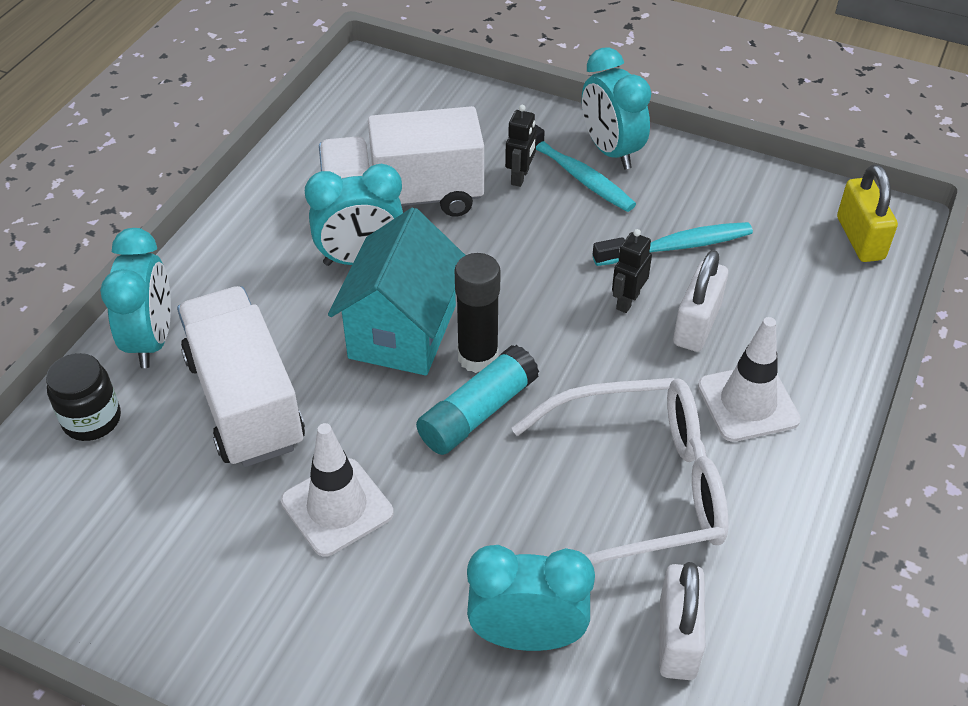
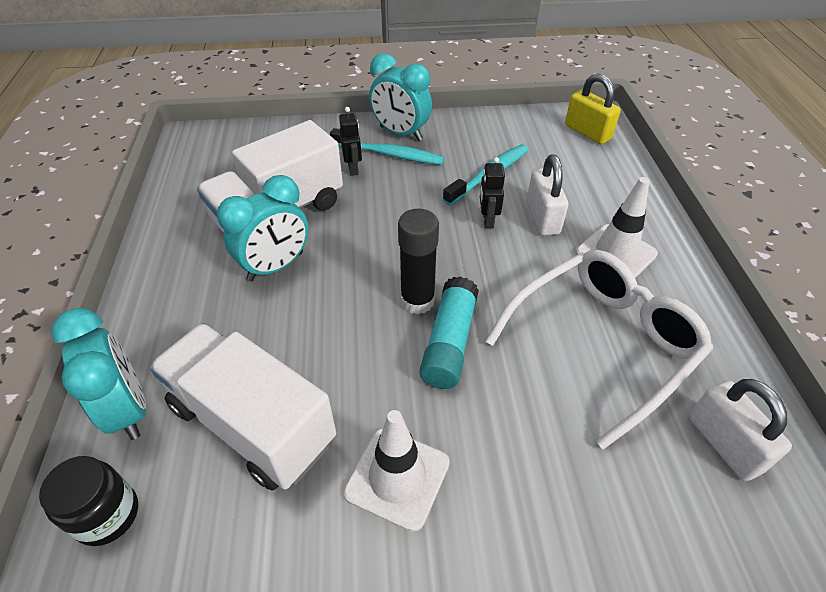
camera: 30 degrees left, 0 degrees up
turquoise house [328,207,466,376] -> none
turquoise clock [467,545,595,651] -> none

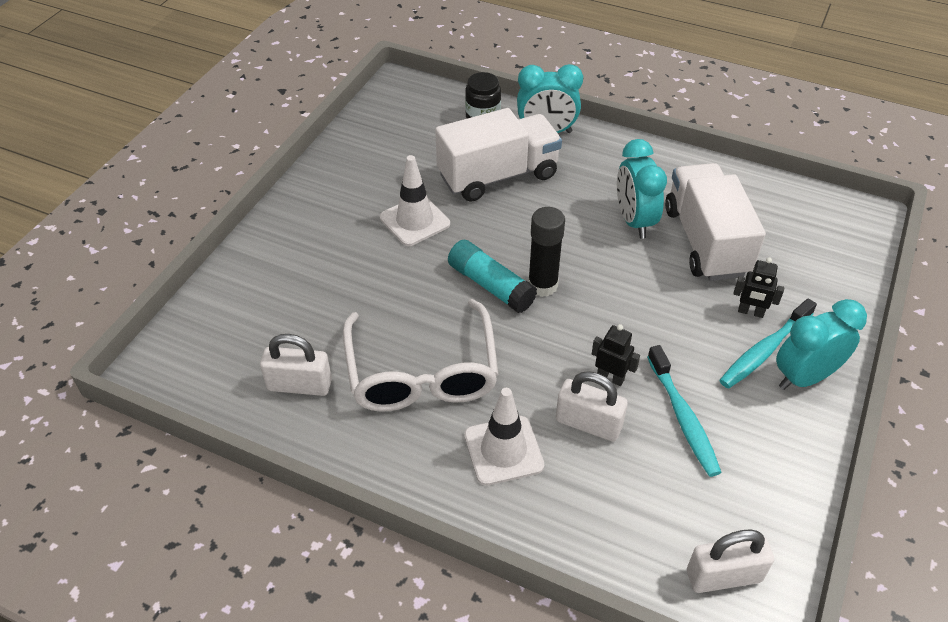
camera: 120 degrees right, 0 degrees up
yellow padlock [565,74,621,144] -> white padlock [687,529,774,593]

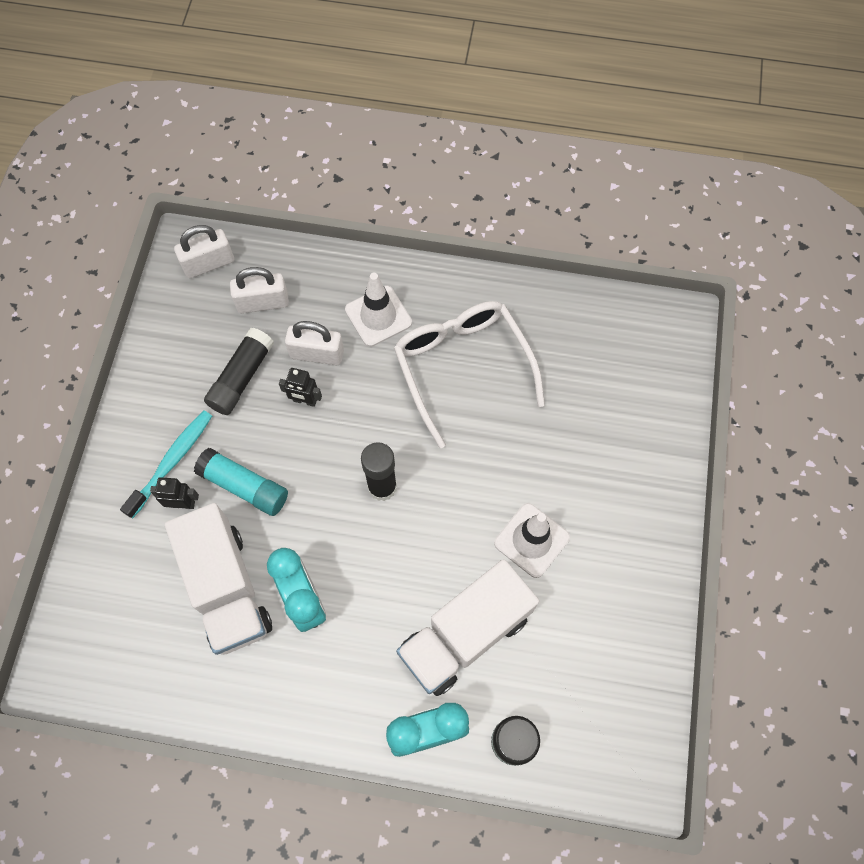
camera: 165 degrees right, 20 degrees up
white padlock [260,334,332,396] -> white padlock moved to [230,267,289,313]
turquoise glue stick [448,240,537,313] -> turquoise glue stick moved to [194,448,288,516]
turquoise toothbrush [647,345,722,477] -> black glue stick [204,328,274,415]
turquoise clock [776,299,867,390] -> none

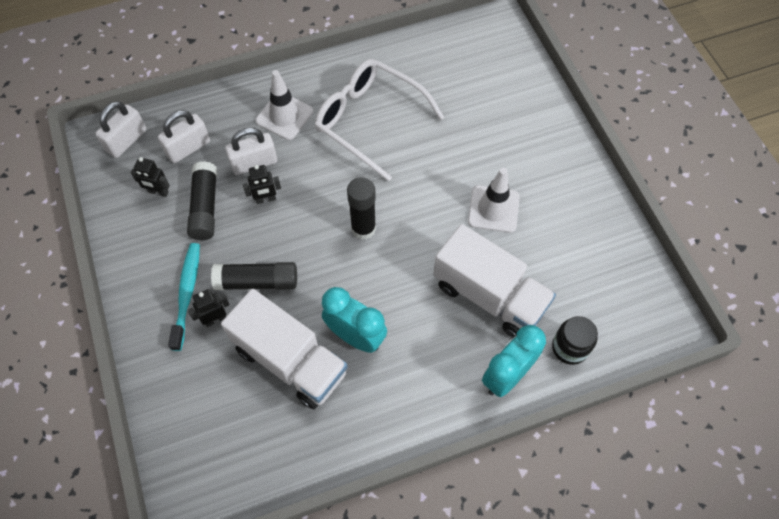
camera: 30 degrees left, 5 degrees down
turquoise glue stick [194,448,288,516] -> black glue stick [211,262,297,290]
white truck [396,559,539,696] -> white truck turned 75 degrees counterclockwise [433,224,556,338]
none -> black robot [131,157,170,197]

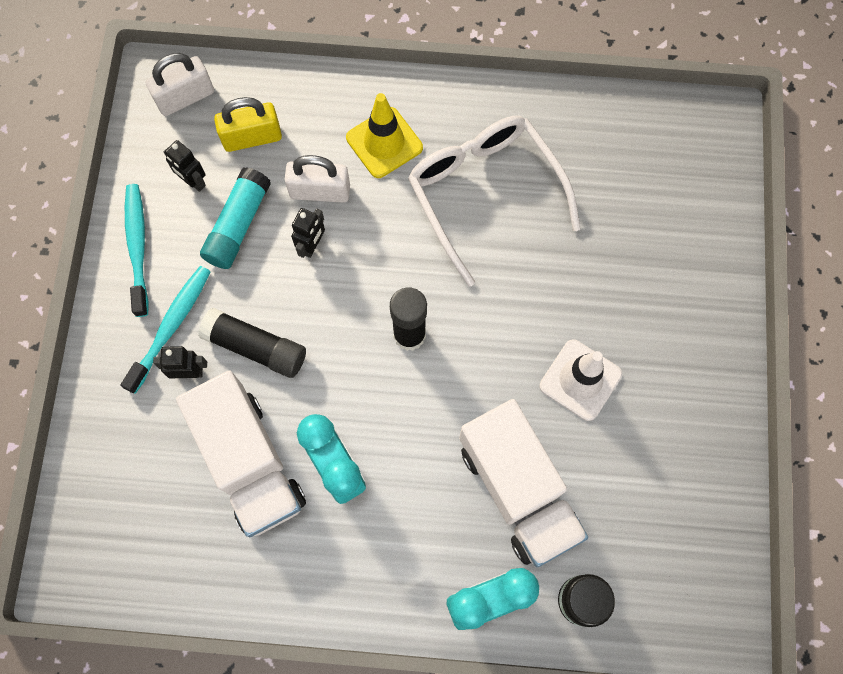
camera: 25 degrees right, 10 degrees up
white padlock [158,110,210,163] -> yellow padlock [214,97,282,152]
black glue stick [187,161,217,240] -> turquoise glue stick [200,167,271,269]
black robot [243,165,281,204] -> black robot turned 75 degrees counterclockwise [291,208,325,258]
white traffic cone [256,70,313,140] -> yellow traffic cone [346,93,423,178]
none -> turquoise toothbrush [125,184,149,317]

